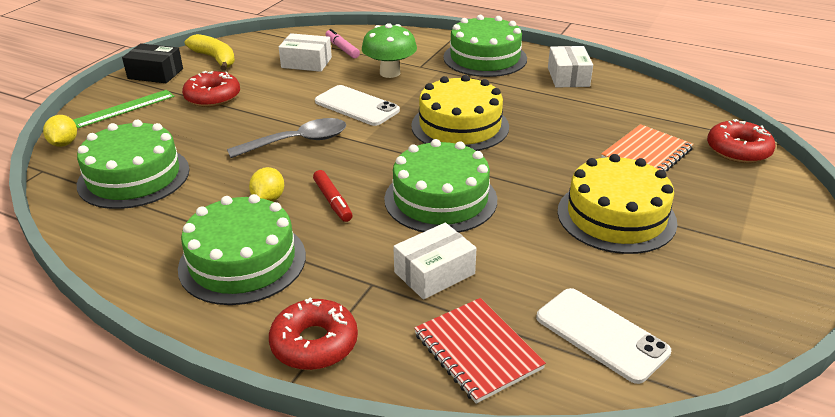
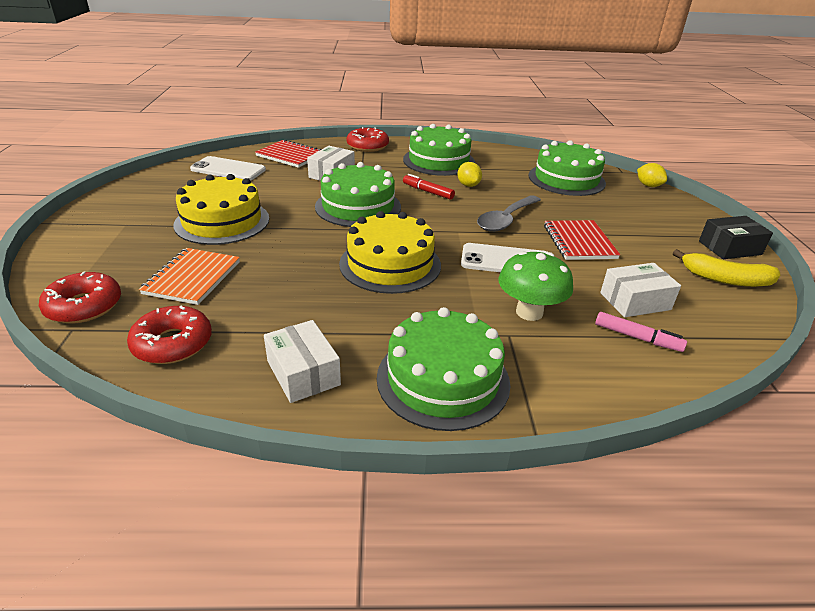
camera: 150 degrees right, 0 degrees up
green ruler [73,90,174,128] -> none
red donut [182,71,240,107] -> red donut moved to [127,306,212,364]
none -> red notebook [544,220,620,260]

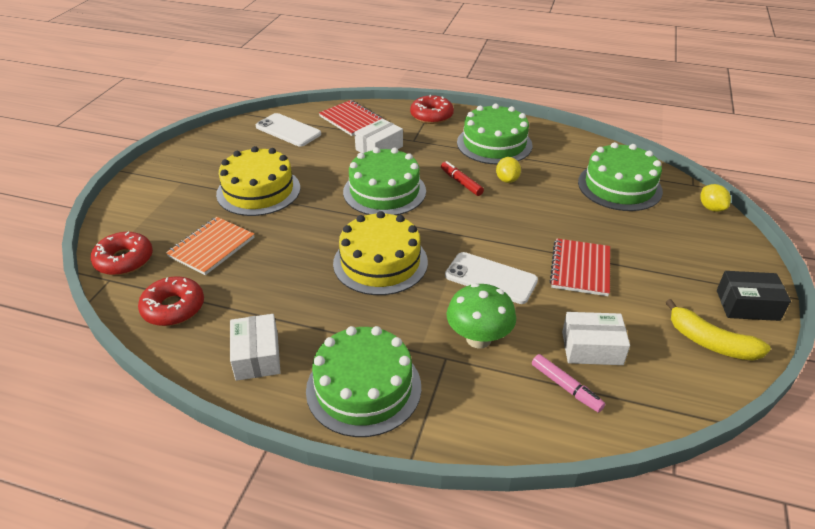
camera: 20 degrees right, 5 degrees up
grey spoon [477,195,541,232] -> none

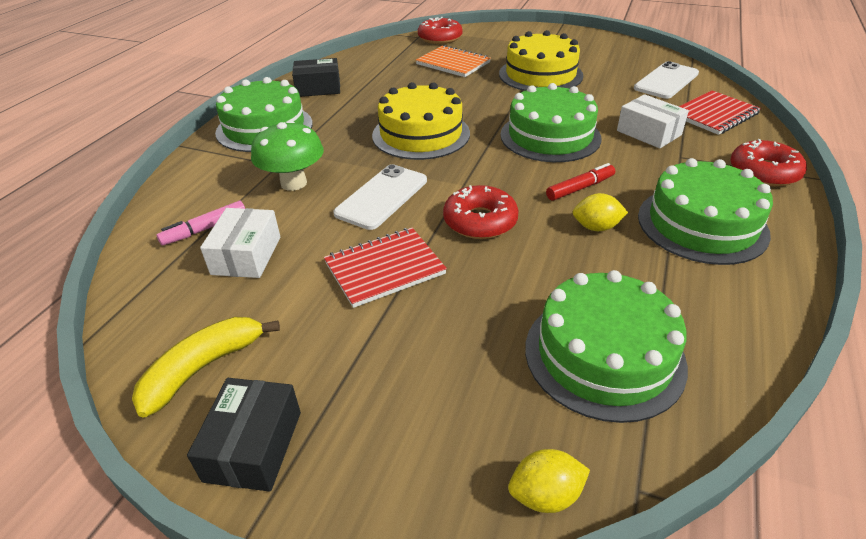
camera: 95 degrees right, 0 degrees up
red donut [138,276,204,326] -> red donut moved to [443,185,519,239]
white box [230,314,281,381] -> black box [292,58,340,97]
red notebook [550,238,610,296] -> red notebook turned 45 degrees counterclockwise [324,228,447,308]

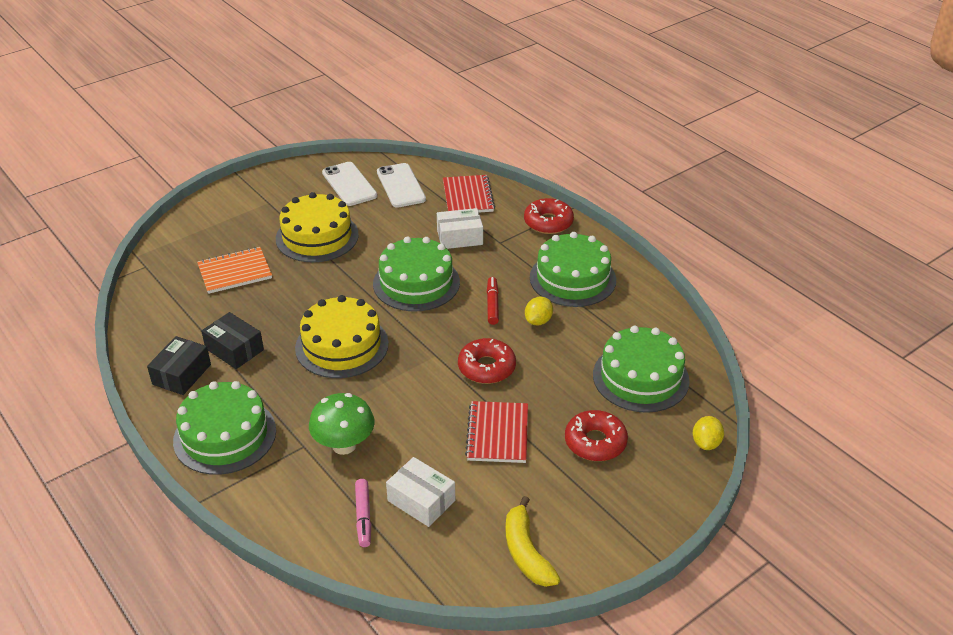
camera: 60 degrees left, 0 degrees up
black box [187,378,301,492] -> black box moved to [201,312,264,369]
white phone [333,164,427,230] -> white phone moved to [322,162,377,206]
red donut [418,17,463,44] -> red donut moved to [565,410,628,461]

